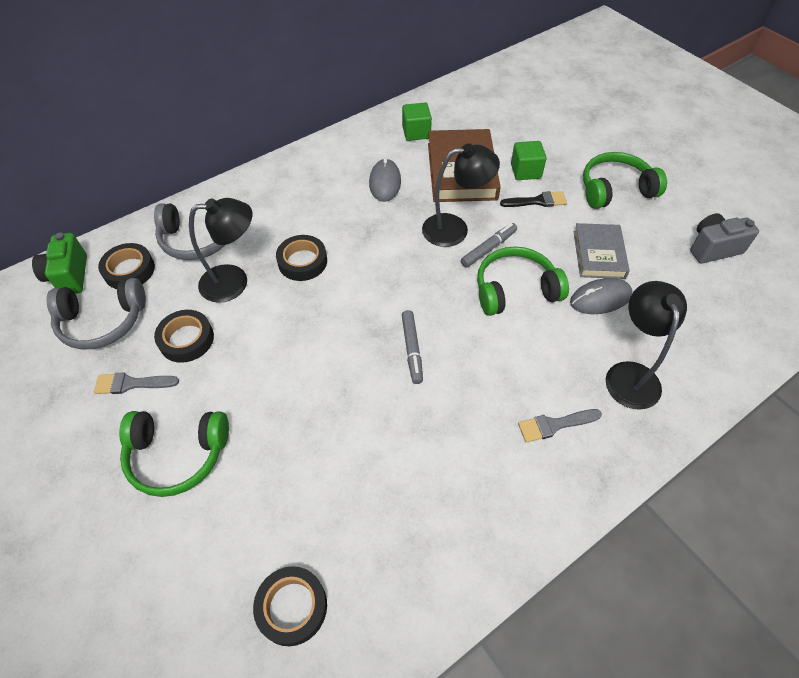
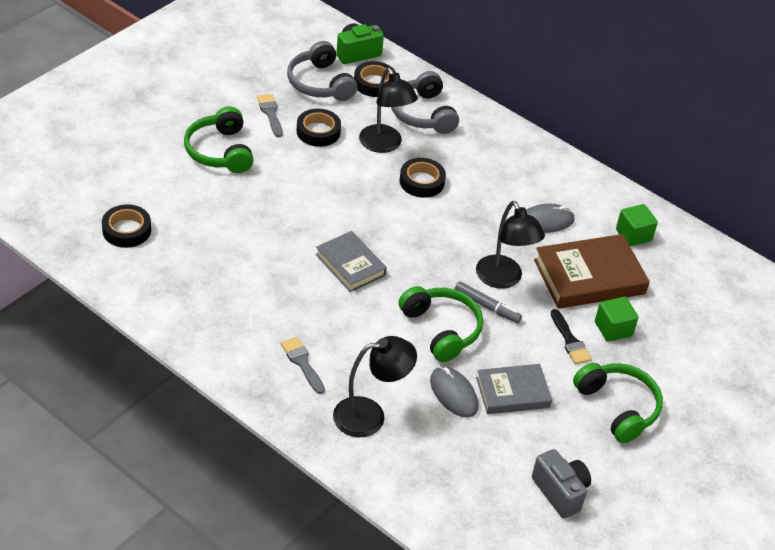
camera: 70 degrees right, 10 degrees down
grey marker [402,310,423,384] -> grey book [316,231,387,292]

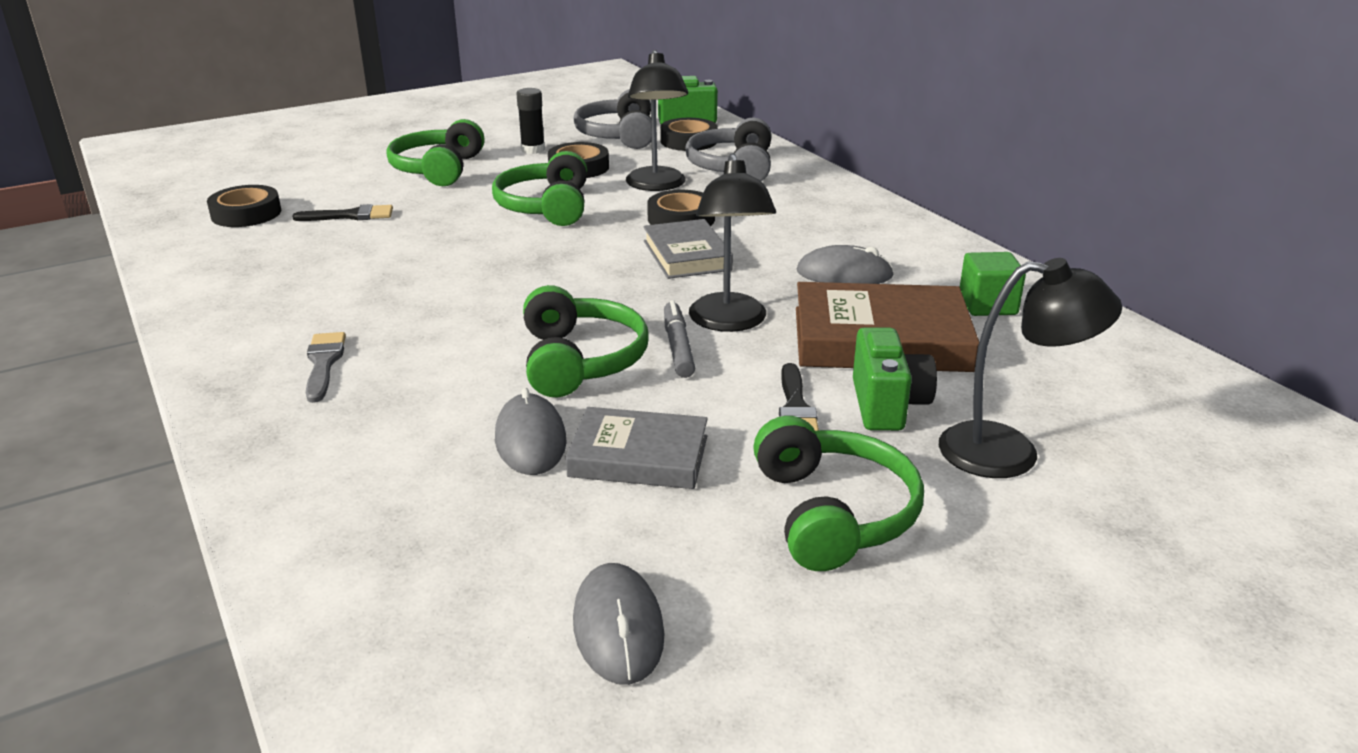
camera: 25 degrees right, 15 degrees down
grey brush [257,94,283,137] -> black glue stick [516,88,545,154]
grey book [316,231,387,292] -> grey book moved to [643,219,733,279]
black lamp [333,336,417,437] -> black lamp moved to [939,258,1122,478]
grey marker [455,282,522,323] -> grey marker turned 150 degrees counterclockwise [664,300,695,378]
grey camera [532,449,591,519] -> grey mouse [573,563,665,685]
green cube [595,297,639,342] -> green camera [853,327,937,431]
none -> black brush [292,204,393,221]
none -> green headphones [492,151,587,226]

